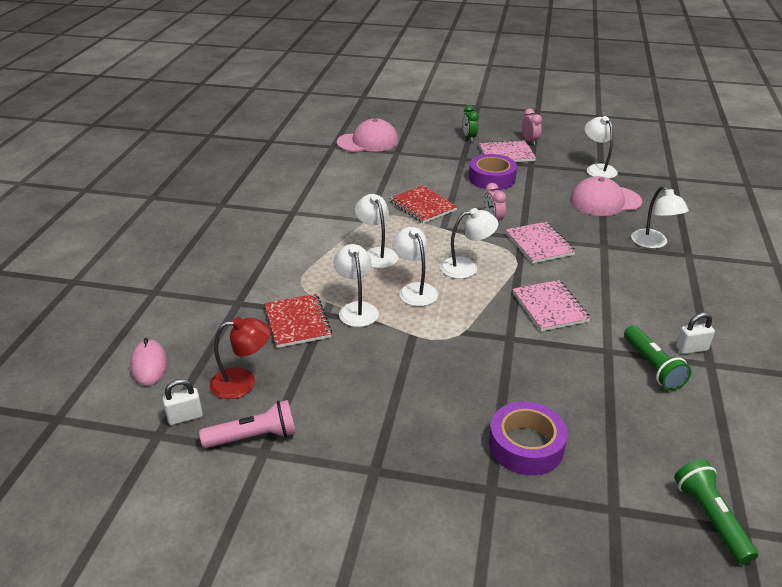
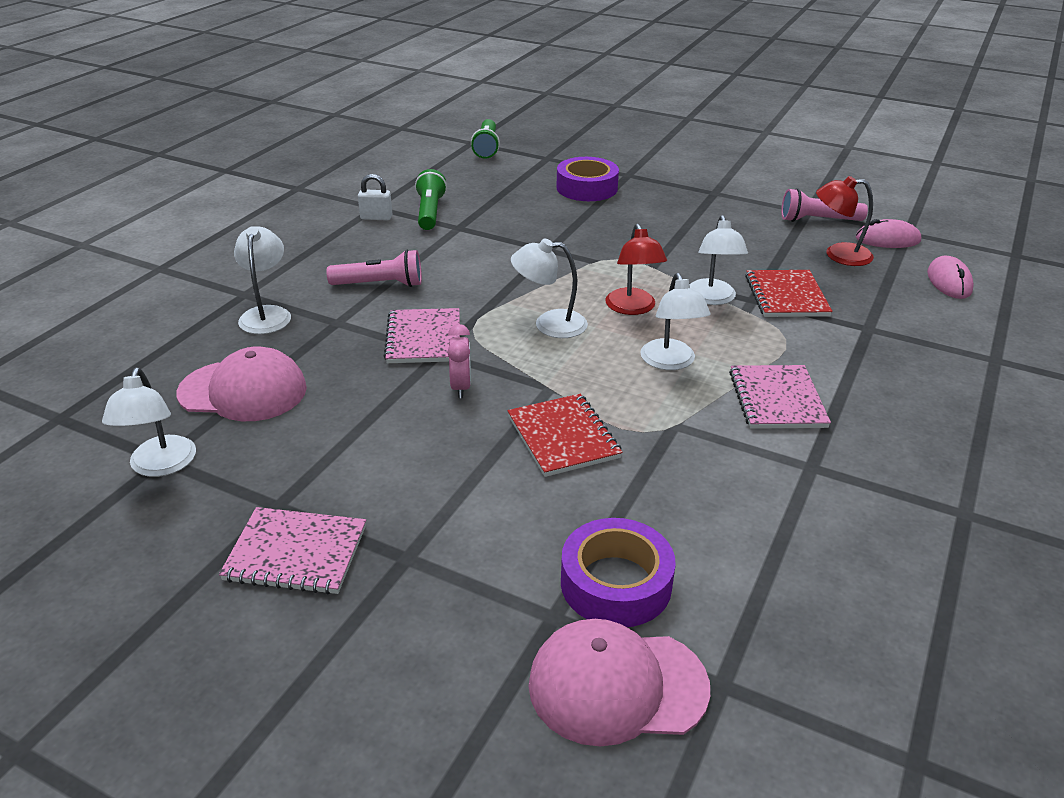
camera: 165 degrees left, 0 degrees up
white padlock [163,379,203,425] -> pink mouse [856,219,921,248]
white lamp [392,227,438,306] -> red lamp [605,224,667,315]
green clock [462,105,479,142] -> none
purple tape [469,154,517,190] -> purple tape moved to [561,518,676,627]
pink notebook [513,280,591,331] -> pink notebook moved to [729,365,831,429]
pink clock [522,109,542,145] -> none
none -> pink flashlight [327,250,422,287]

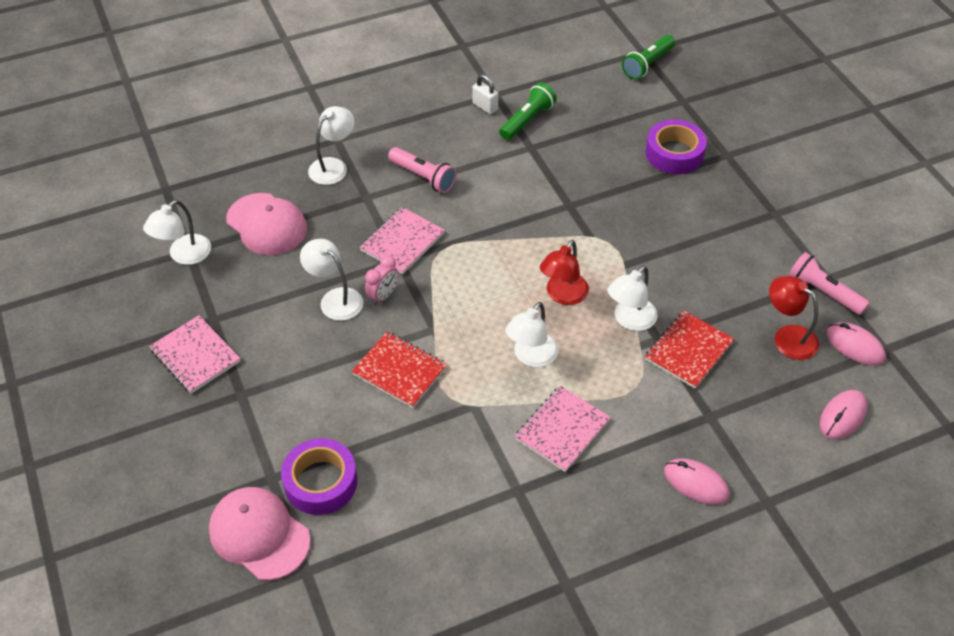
camera: 40 degrees right, 15 degrees up
red notebook [507,394,623,477] -> red notebook turned 75 degrees counterclockwise [352,332,447,408]
white lamp [511,239,588,338] -> white lamp moved to [300,239,363,321]
none -> pink mouse [664,459,730,505]

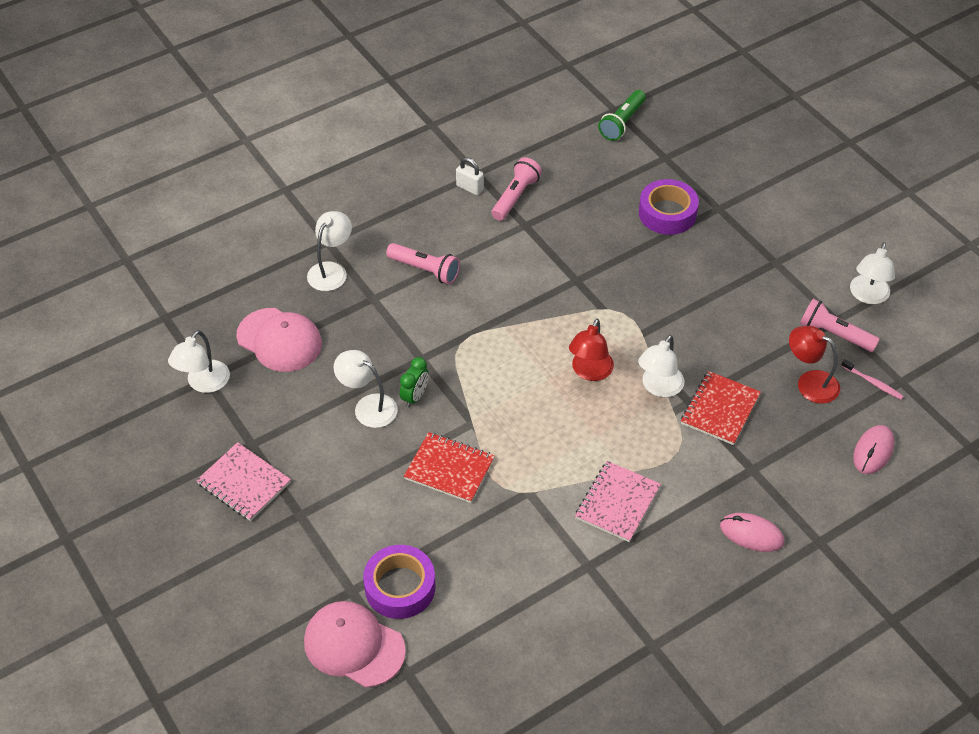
camera: 10 degrees left, 0 degrees up
pink notebook [360,207,445,274] -> none
pink clock [365,255,399,305] -> green clock [400,357,429,408]
green flashlight [499,82,557,140] -> pink flashlight [491,157,542,221]
white lamp [505,302,559,367] -> white lamp moved to [850,242,895,304]
pink mouse [826,322,886,366] -> pink toothbrush [841,359,904,400]

